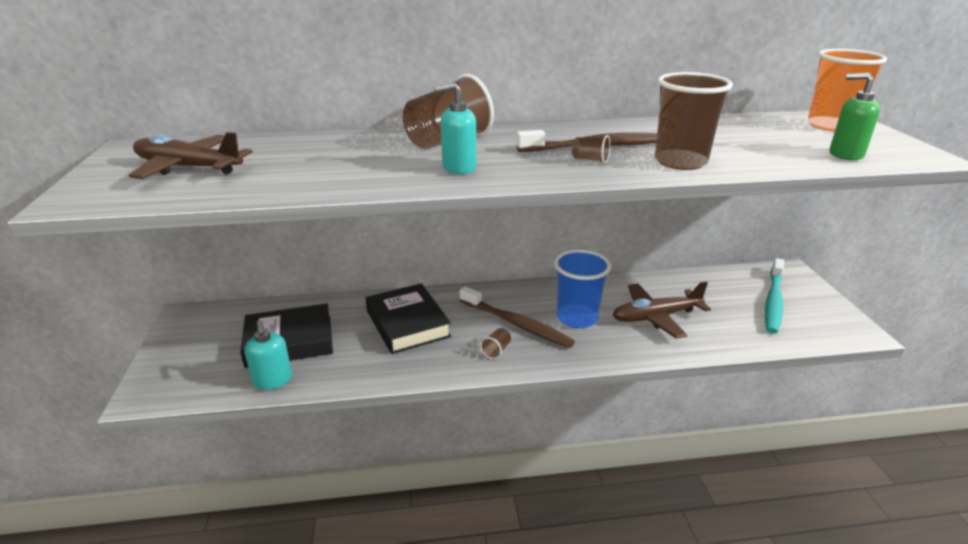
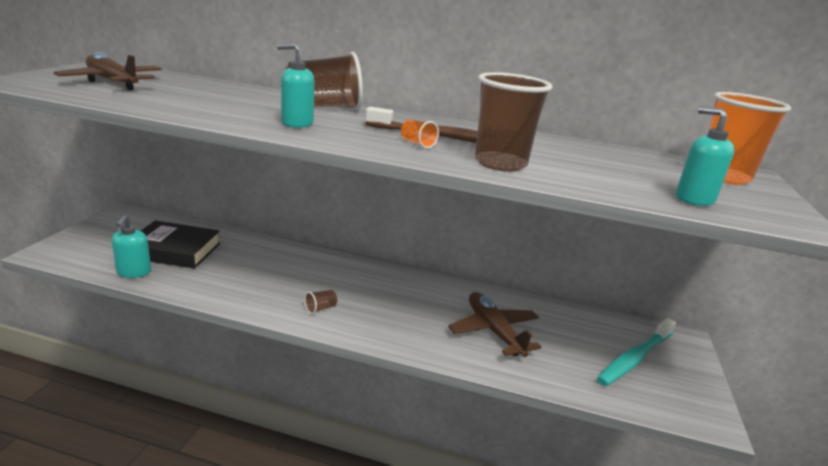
camera: 20 degrees right, 5 degrees down
black book [366,283,451,354] -> none
brown toothbrush [460,286,575,348] -> none
blue cup [554,249,611,328] -> none
brown cup [572,135,611,164] -> orange cup [401,120,439,149]
brown plane [613,281,711,338] -> brown plane turned 60 degrees clockwise [448,292,542,357]
green soap dispenser [830,73,880,160] -> turquoise soap dispenser [676,107,734,206]

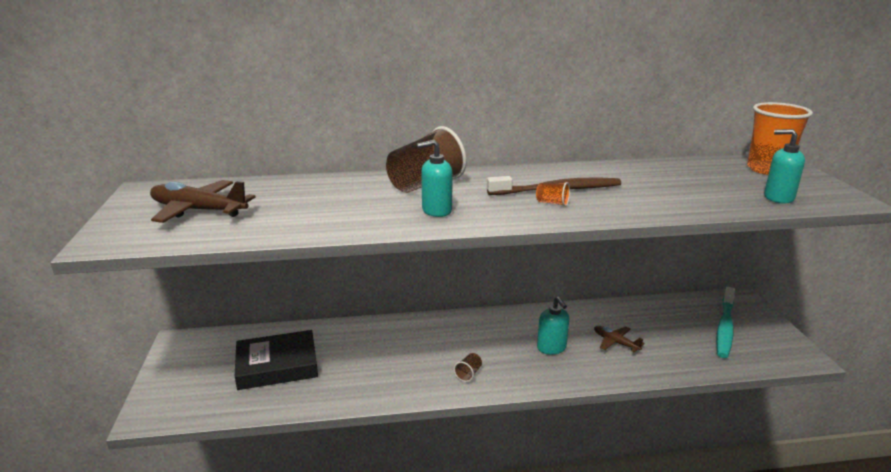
camera: 20 degrees left, 0 degrees up
turquoise soap dispenser [112,215,151,278] -> turquoise soap dispenser moved to [537,296,569,355]
brown plane [448,292,542,357] -> brown plane [594,326,644,353], size x0.57
brown cup [475,72,552,172] -> none

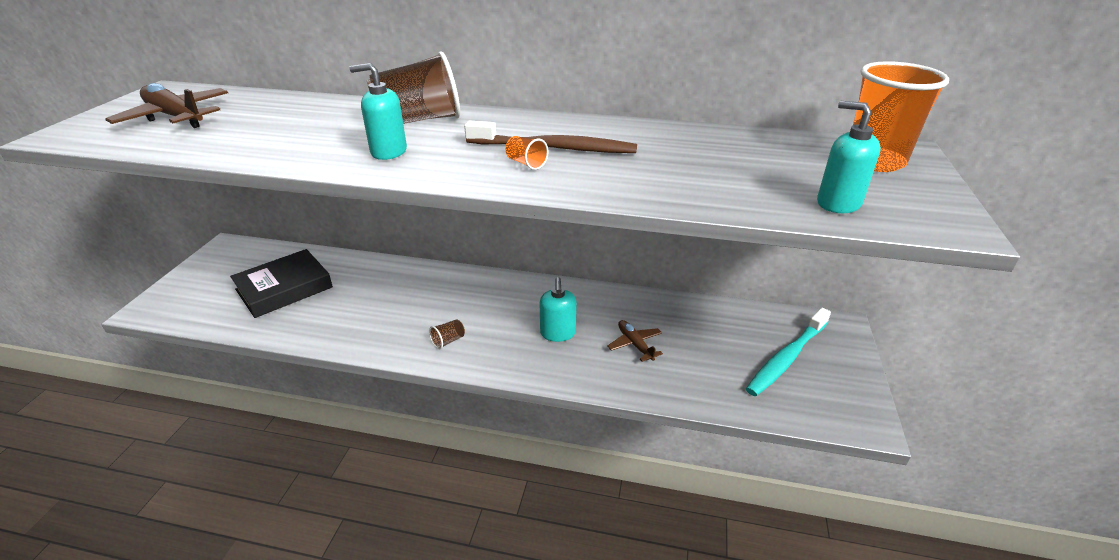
camera: 20 degrees right, 10 degrees up
black book [235,330,318,390] -> black book turned 45 degrees counterclockwise [230,249,333,318]

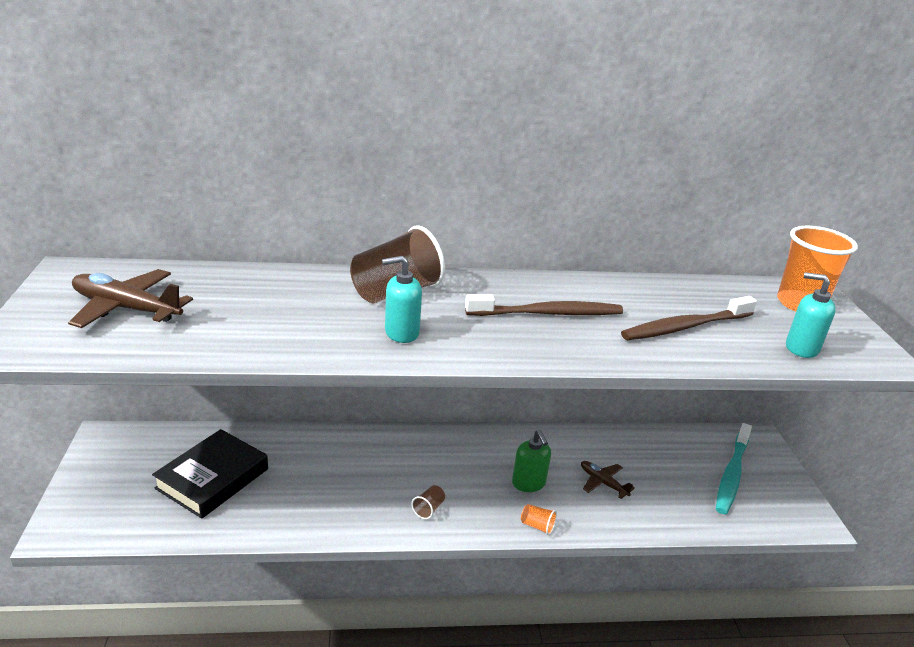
camera: 20 degrees left, 5 degrees down
orange cup [505,136,549,170] -> orange cup moved to [521,504,557,535]
turquoise soap dispenser [539,277,577,342] -> green soap dispenser [512,430,551,492]
none -> brown toothbrush [621,296,757,340]

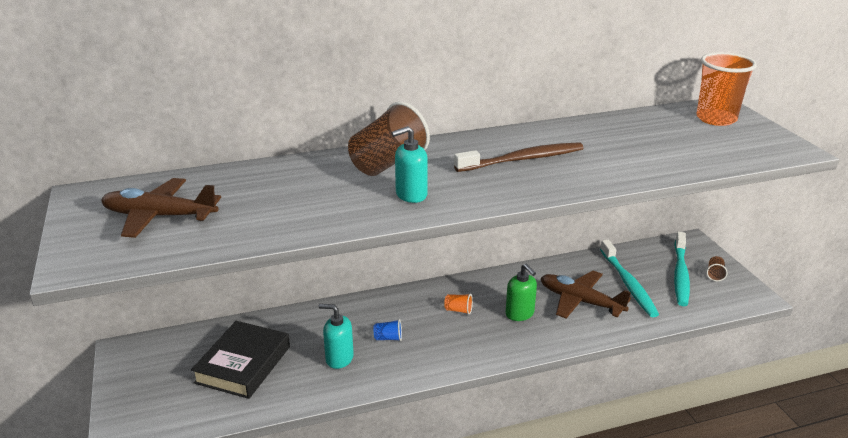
camera: 10 degrees left, 0 degrees up
brown cup [411,485,445,519] -> brown cup moved to [706,256,728,282]
orange cup [521,504,557,535] -> orange cup moved to [444,294,473,315]
brown plane [581,461,635,499] -> brown plane [541,271,631,319], size x1.77
brown toothbrush [621,296,757,340] -> none
turquoise soap dispenser [786,272,836,358] -> turquoise soap dispenser moved to [319,304,354,369]
none -> blue cup [374,319,402,341]
none -> turquoise toothbrush [600,240,659,317]

